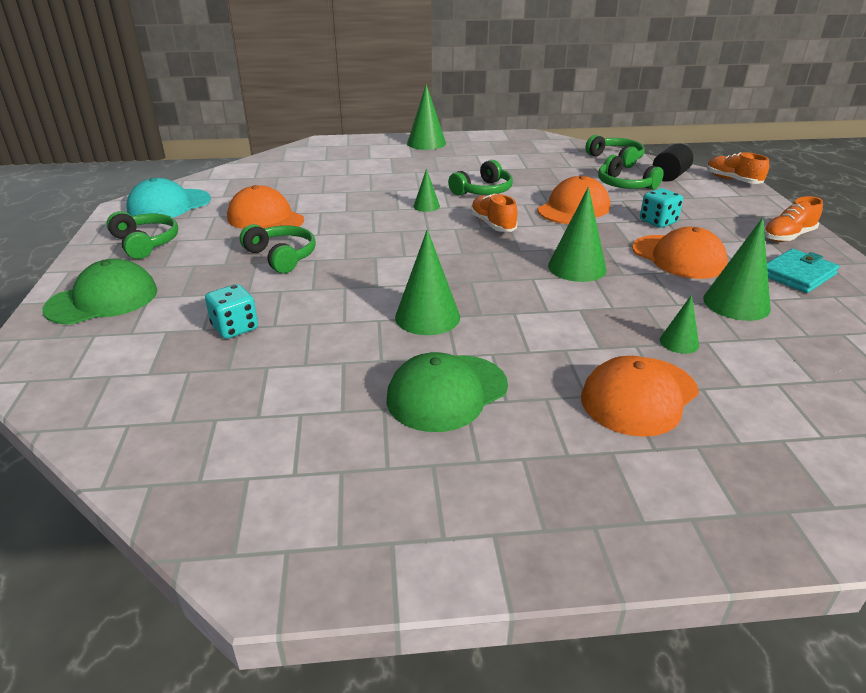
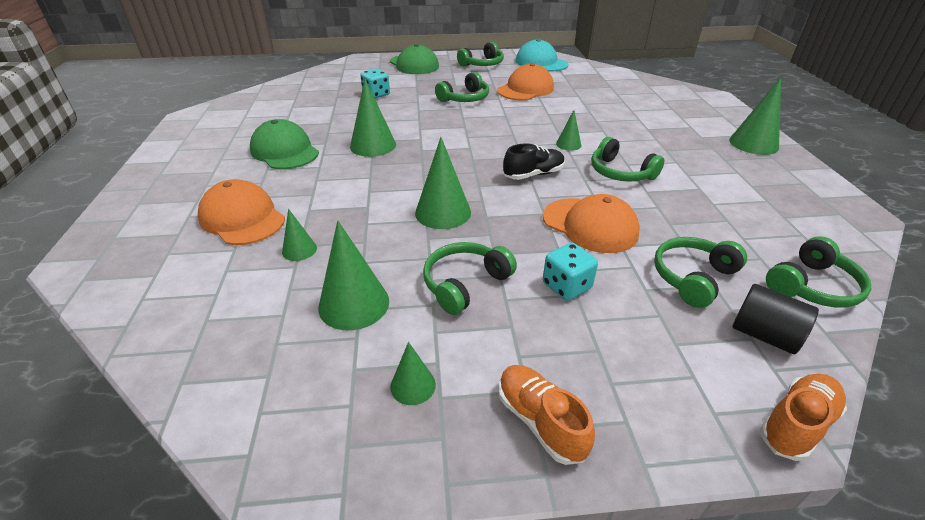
camera: 90 degrees right, 5 degrees up
orange shoe [470,194,518,232] -> black shoe [503,143,565,180]
orange cap [632,227,728,279] -> green headphones [423,242,517,315]
turquoise wallet [767,249,840,293] -> green cone [390,342,436,405]

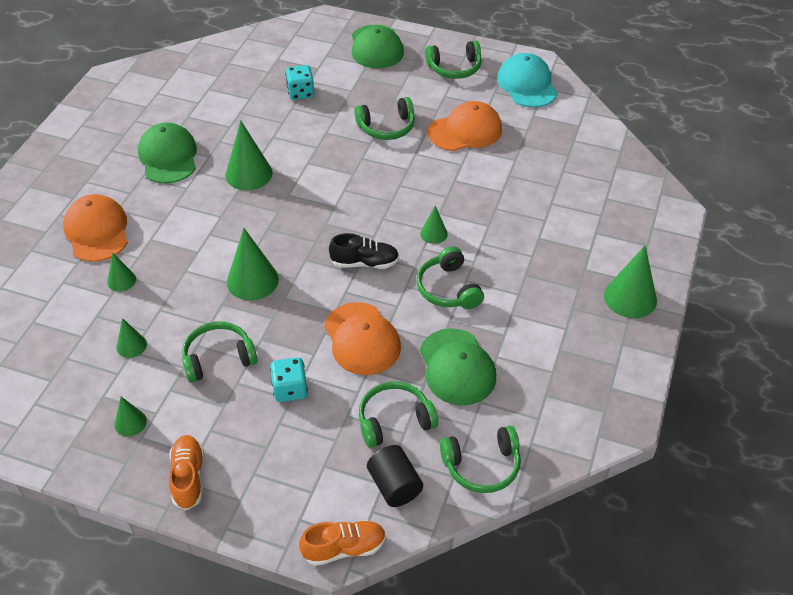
camera: 25 degrees right, 10 degrees up
green cone [318,221,389,330] -> green cone [117,318,147,358], size x0.55
none -> green cap [420,328,496,406]

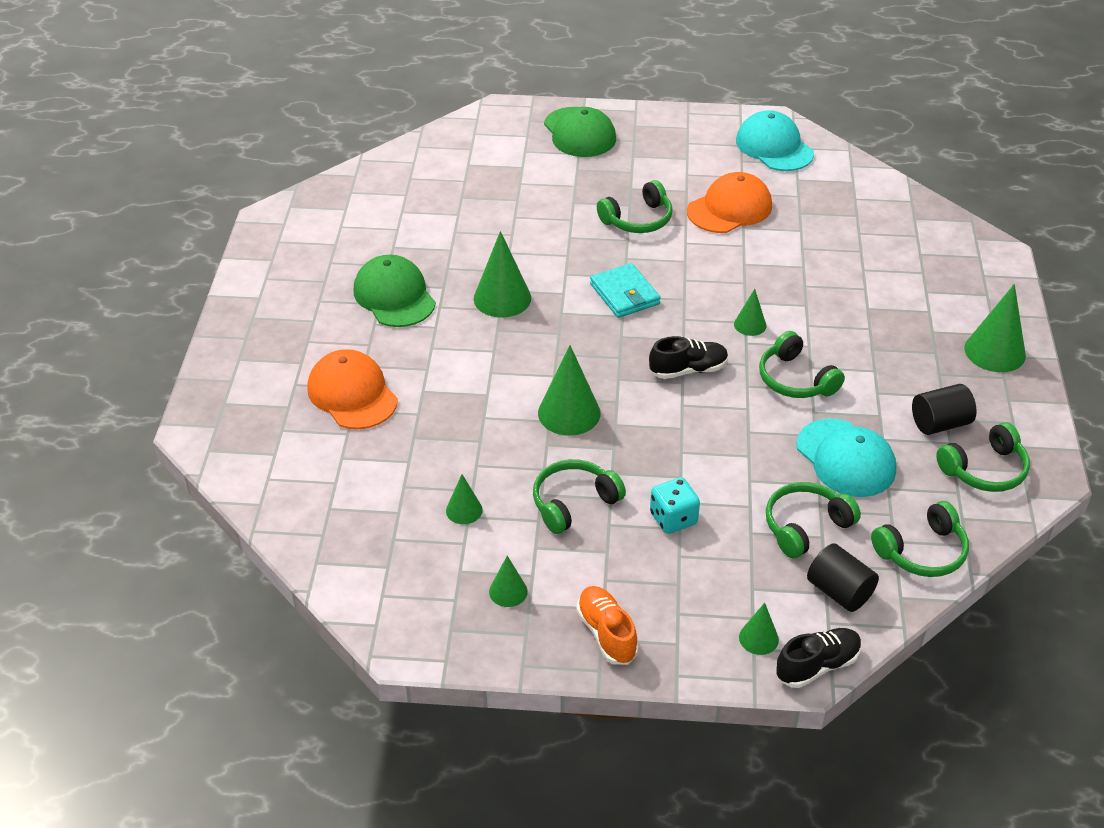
camera: 15 degrees left, 5 degrees down
green cone [107,253,136,292] -> green cone moved to [739,603,779,655]
turquoise dice [285,65,314,100] -> none
orange shoe [299,520,386,566] -> black shoe [775,628,862,688]
orange cap [324,302,401,375] -> none
green cap [420,328,496,406] -> turquoise cap [796,418,896,497]
green headphones [425,41,482,79] -> green headphones moved to [936,422,1030,492]
none -> turquoise wallet [590,263,661,318]
none -> black cylinder [912,384,977,435]

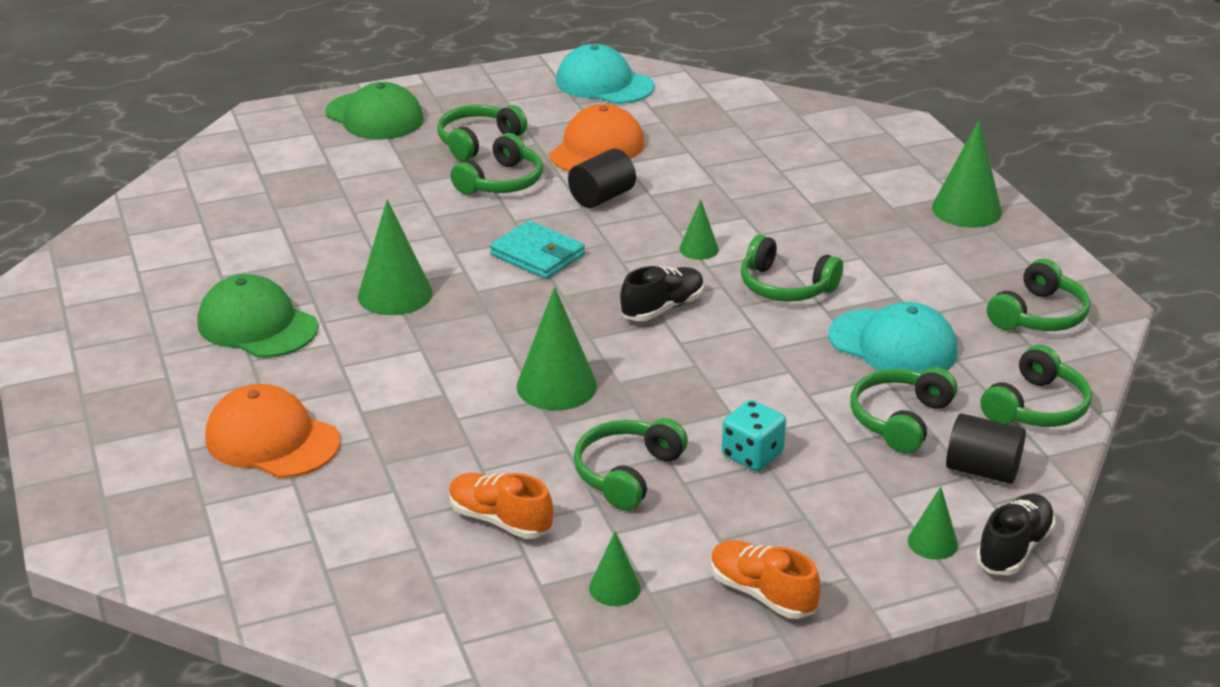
camera: 25 degrees left, 10 degrees down
green cone [446,474,483,524] -> orange shoe [449,473,553,539]
black cylinder [912,384,977,435] -> black cylinder moved to [568,148,636,208]
none -> green headphones [437,105,527,161]

